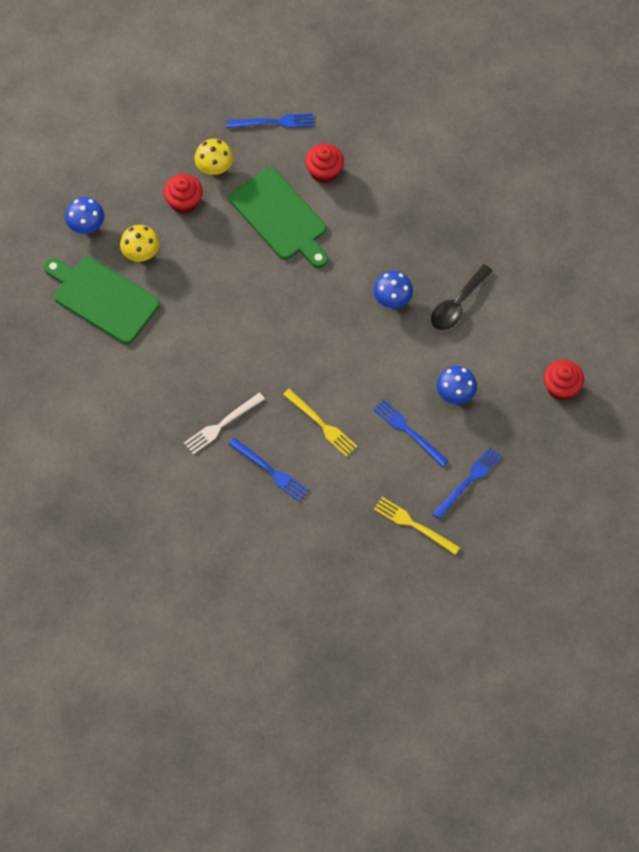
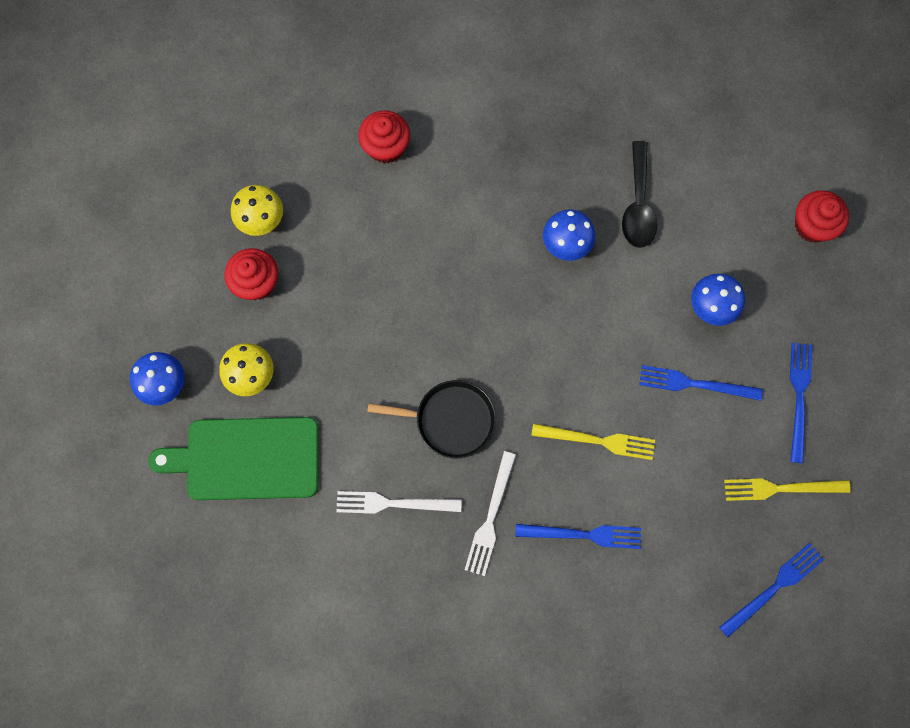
camera: 35 degrees left, 10 degrees up
blue fork [227,113,314,128] -> blue fork moved to [719,543,824,637]
green cutting board [229,167,328,268] -> none
none -> white fork [336,491,462,514]
none -> black pan [367,380,496,459]

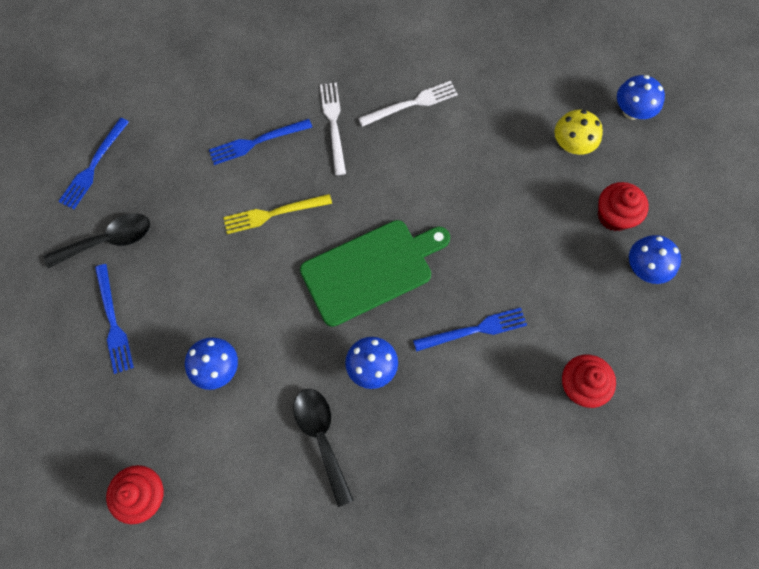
camera: 155 degrees right, 5 degrees down
green cutting board [148,417,319,500] -> green cutting board moved to [300,220,450,327]
yellow mushroom [231,185,283,236] -> blue mushroom [629,235,681,284]
black pan [367,380,496,459] -> none
blue fork [639,365,763,401] -> blue fork moved to [413,308,527,352]
yellow fork [724,478,851,501] -> black spoon [44,213,150,268]

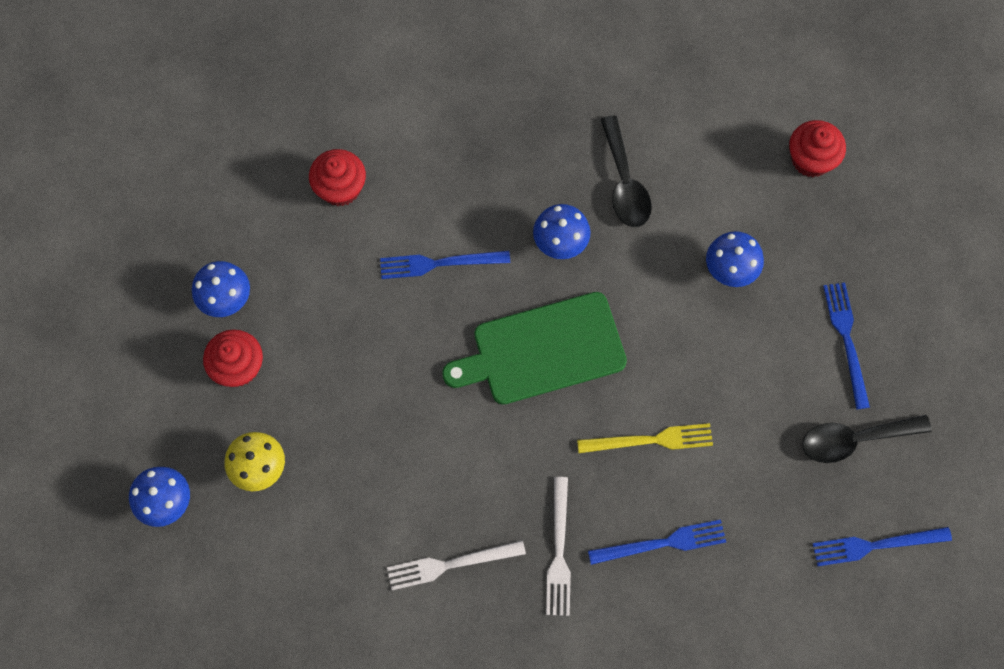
camera: 170 degrees left, 0 degrees up
blue fork [58,118,129,209] -> blue fork turned 135 degrees counterclockwise [813,527,952,566]

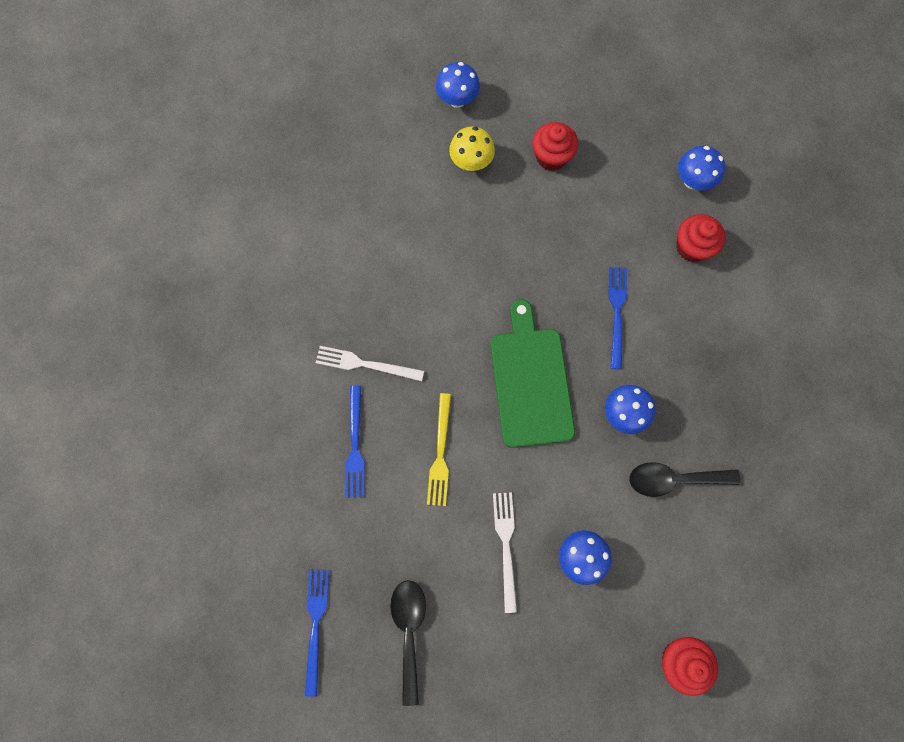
camera: 100 degrees right, 5 degrees up
blue mushroom [192,261,250,317] -> blue mushroom moved to [678,146,725,190]
white fork [387,540,526,590] -> white fork moved to [493,492,517,613]
blue fork [823,282,870,409] -> none

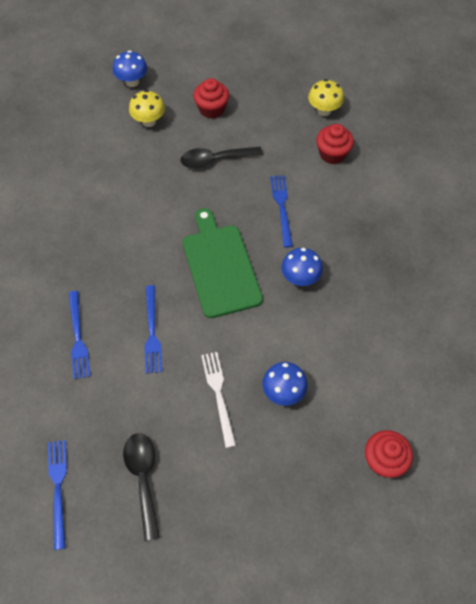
camera: 10 degrees left, 15 degrees down
white fork [315,346,424,381] -> none
yellow fork [427,393,451,506] -> blue fork [145,285,162,374]
black spoon [629,462,740,497] -> black spoon moved to [181,147,263,169]
blue mushroom [678,146,725,190] -> yellow mushroom [308,79,344,116]

